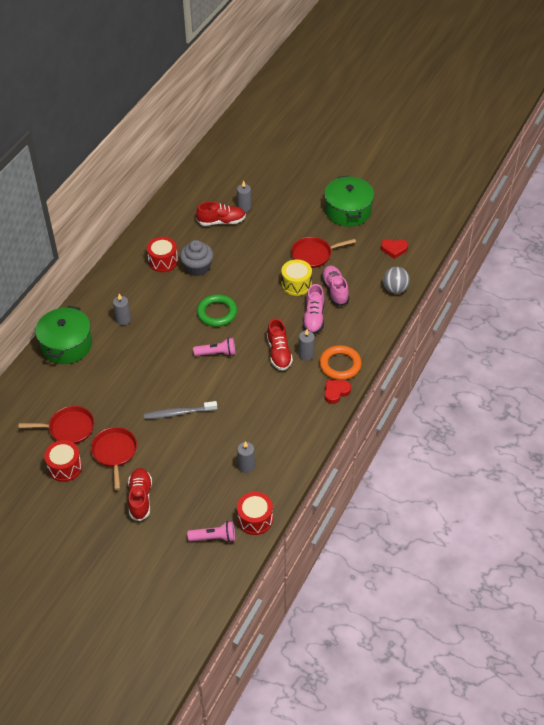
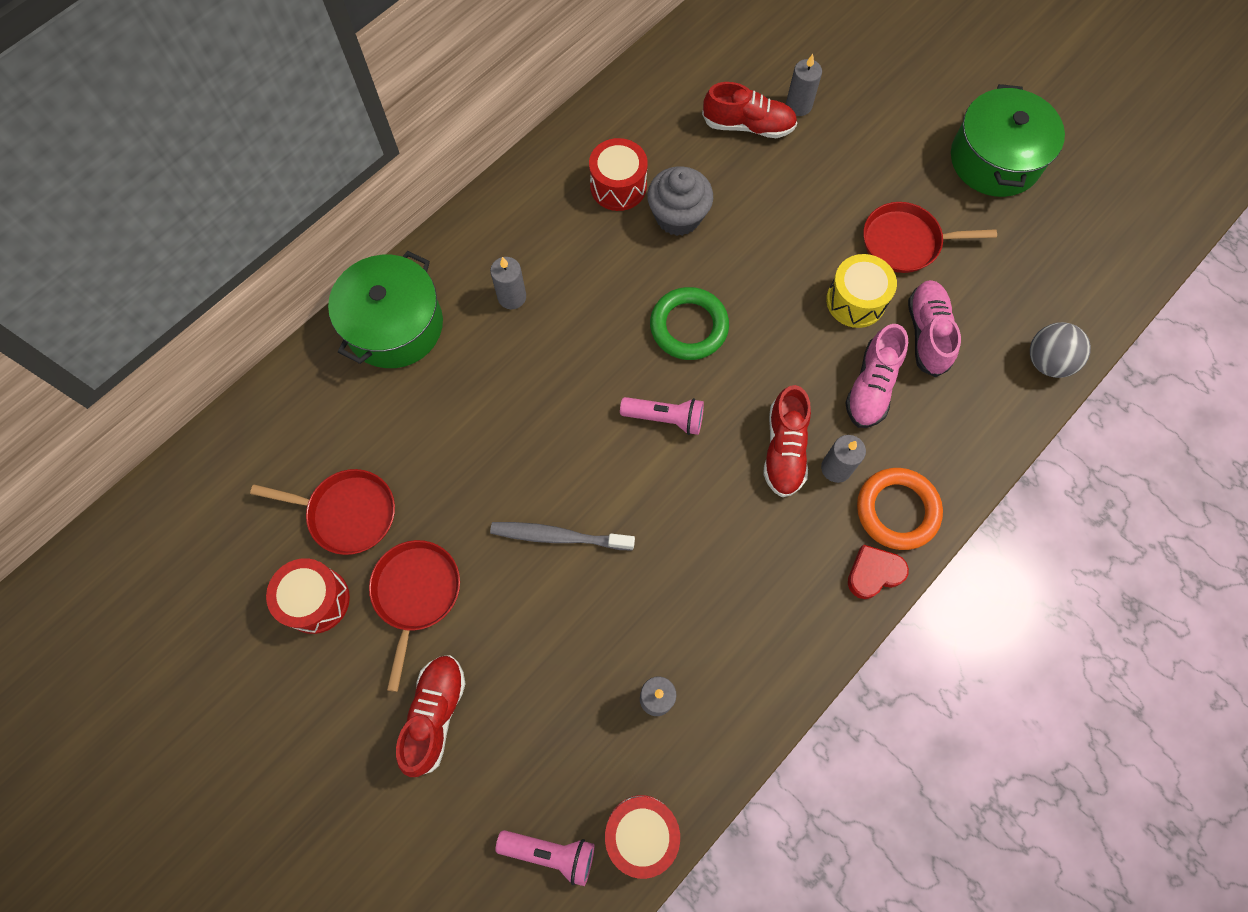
camera: 15 degrees right, 20 degrees up
red heart [381,239,408,259] -> none

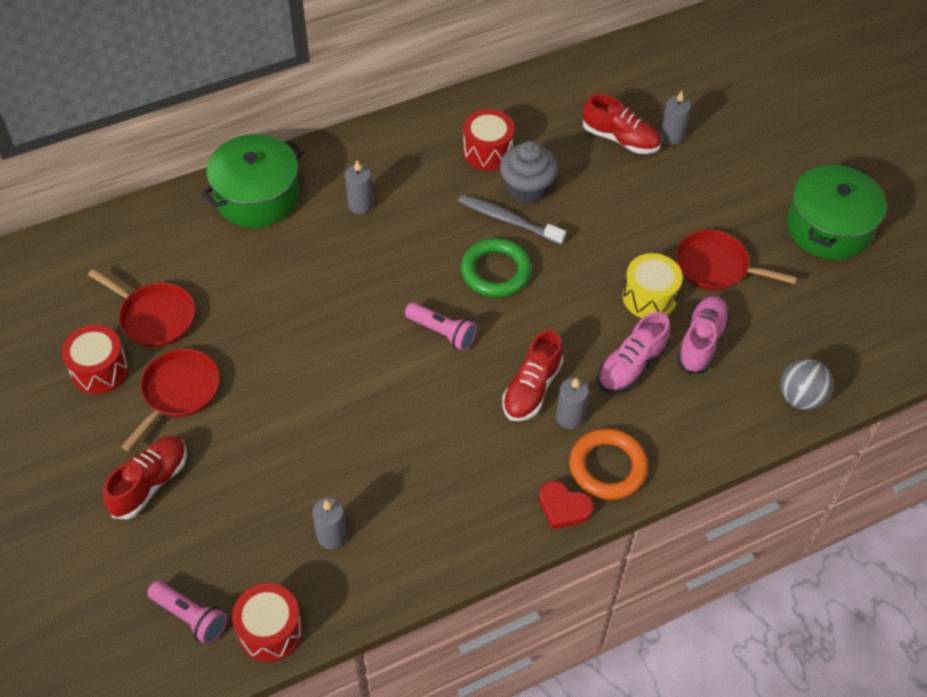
camera: 20 degrees right, 15 degrees down
grey toothbrush [490,522,635,551] -> grey toothbrush moved to [458,194,566,245]
red heart [848,544,909,599] -> red heart turned 150 degrees counterclockwise [539,481,594,530]

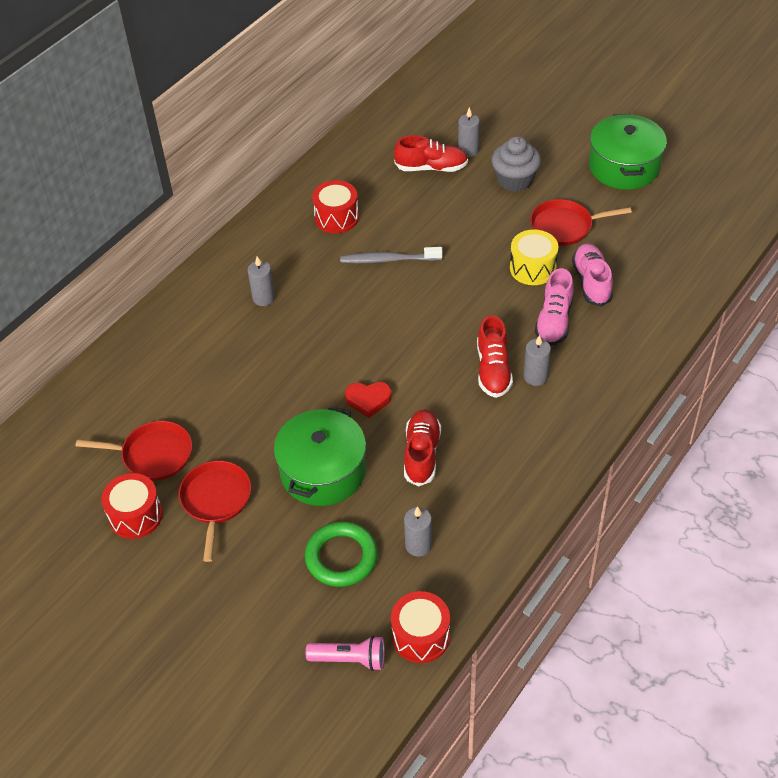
camera: 25 degrees left, 5 degrees down
red shoe [103,436,187,519] -> red shoe moved to [404,409,441,487]
green pot [201,134,304,228] -> green pot moved to [274,406,366,506]
pink flashlight [405,303,477,351] -> none
green ring [461,238,532,298] -> green ring moved to [305,522,378,587]
grey cupcake [500,141,558,203] -> grey cupcake moved to [492,136,541,192]
red heart [539,481,594,530] -> red heart moved to [345,382,392,418]
orange ring [569,428,648,500] -> none
grey ball [780,359,833,410] -> none

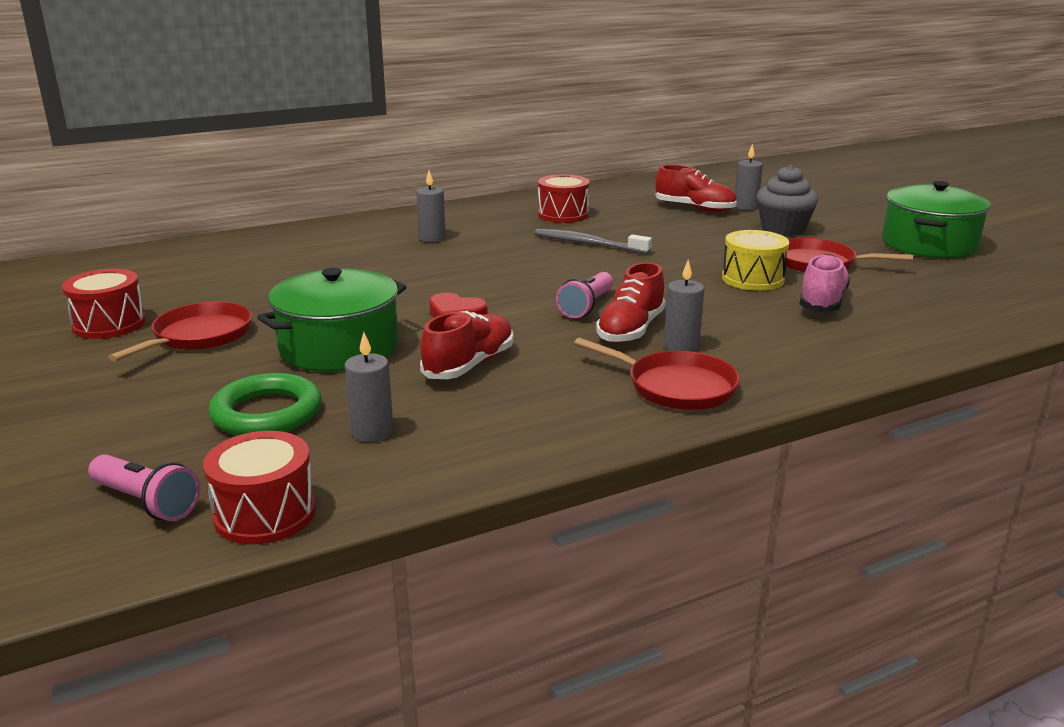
camera: 25 degrees right, 25 degrees down
red pan [76,421,192,481] -> red pan moved to [574,338,740,410]
pink shoe [535,268,574,346] -> none
none -> pink flashlight [556,272,613,318]

